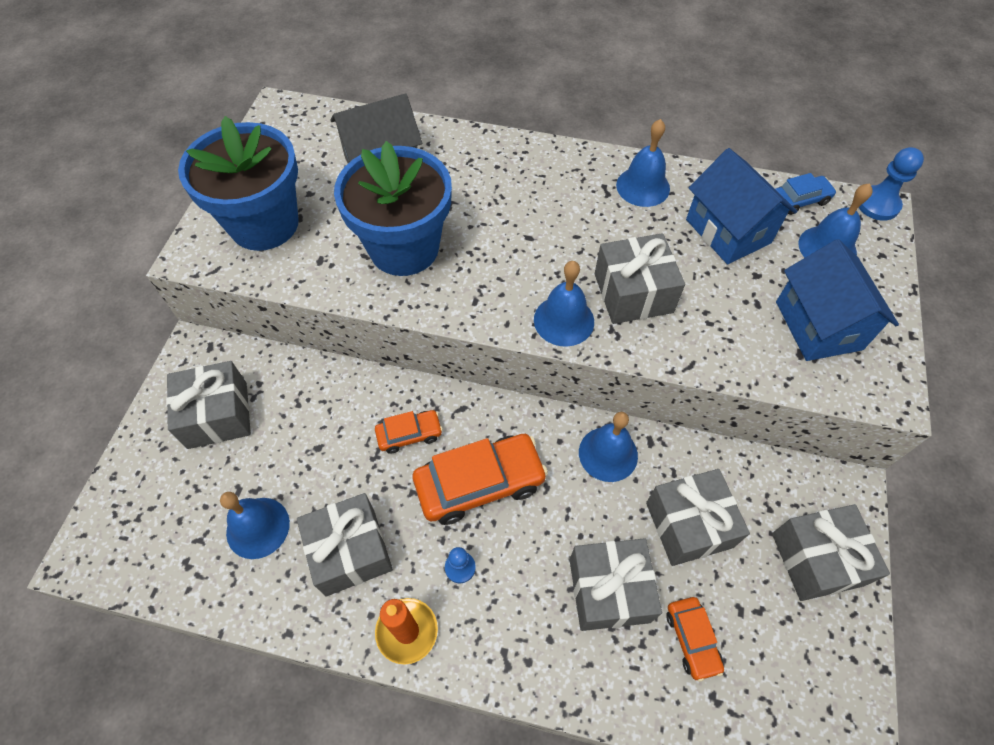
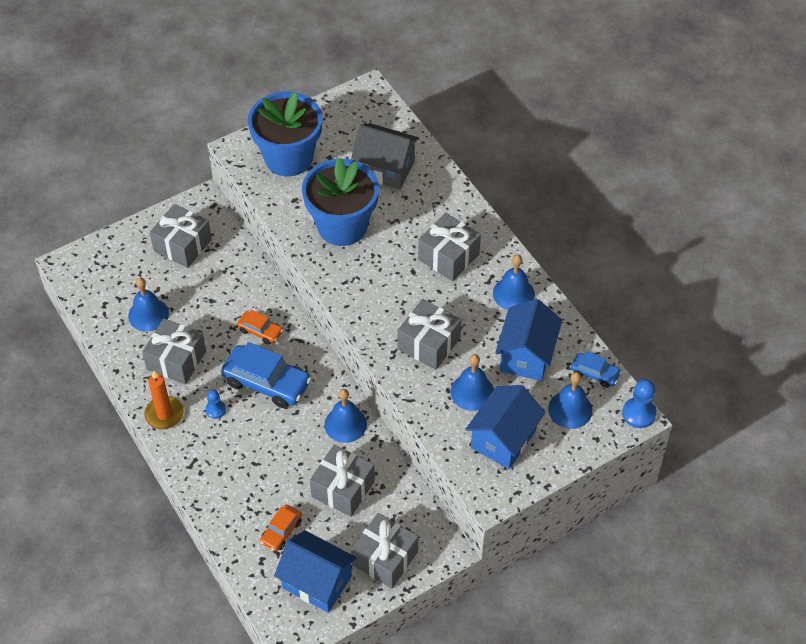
camera: 45 degrees right, 5 degrees down
orange car [413,434,548,525] -> blue car [221,342,312,408]
blue bell [534,261,594,347] -> blue bell moved to [450,354,494,411]
grey gift [569,538,662,631] -> grey gift moved to [418,213,481,281]
none -> blue house [274,530,357,613]

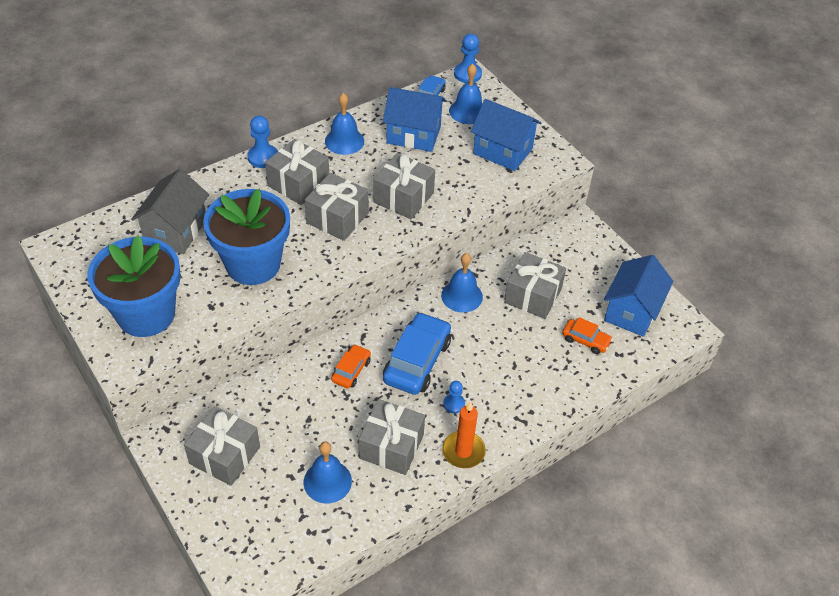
camera: 95 degrees left, 5 degrees down
grey gift [351,513,418,589] -> grey gift moved to [305,173,369,241]
blue bell [450,354,494,411] -> none
none -> blue pawn [247,116,278,168]

